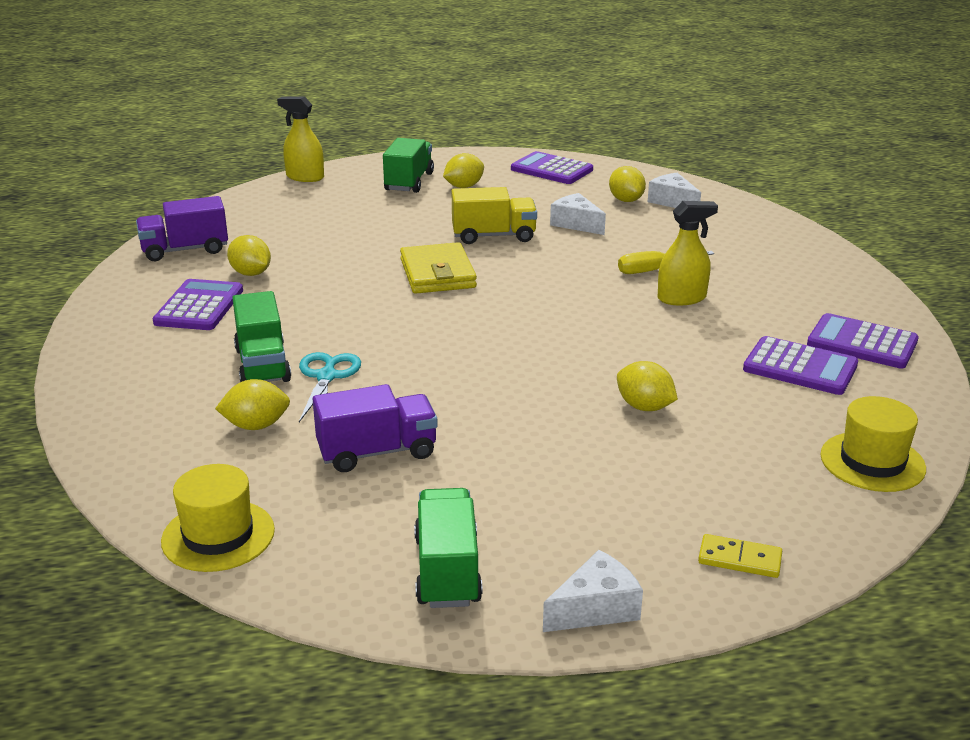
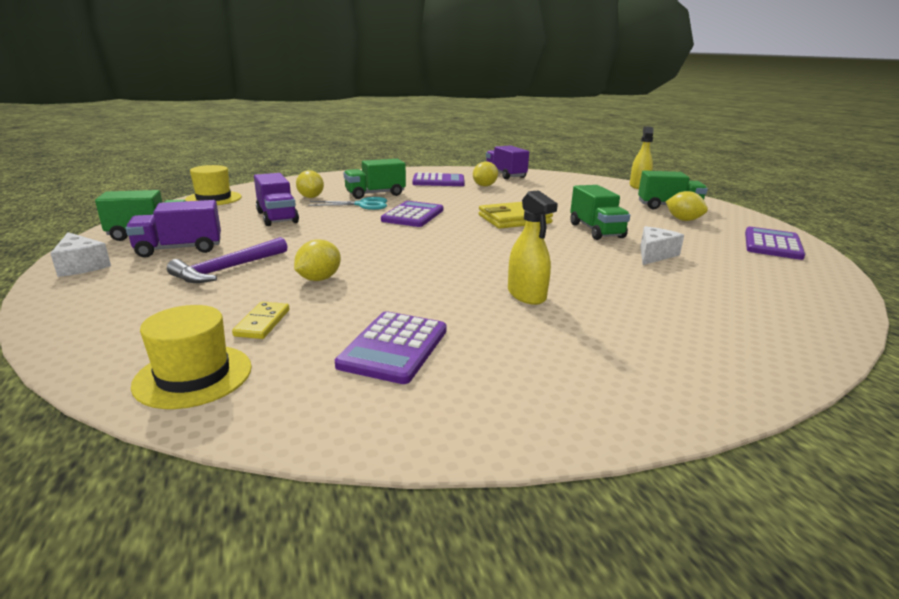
camera: 80 degrees right, 5 degrees down
yellow truck [452,187,537,244] -> green truck [570,185,630,240]
yellow lemon [609,166,646,202] -> none
yellow screwdriver [618,251,714,274] -> none
white cheese [648,173,701,208] -> none
yellow domino [698,534,782,578] -> yellow domino moved to [232,302,290,339]
purple calculator [807,313,919,368] -> purple calculator moved to [381,201,443,227]
none -> purple truck [125,200,221,258]
none -> purple hammer [167,237,288,283]

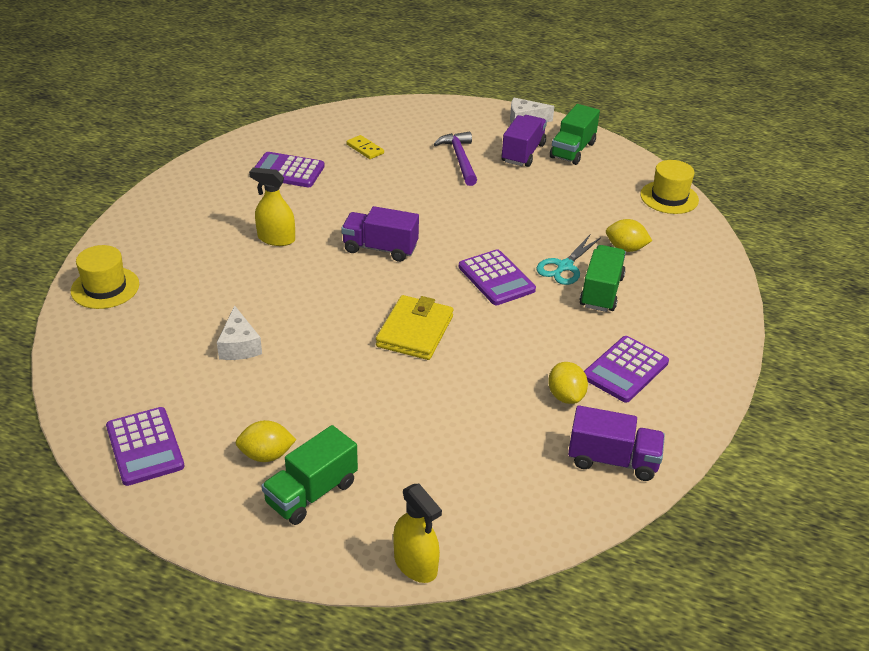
camera: 130 degrees right, 15 degrees up
yellow hat [131,305,252,409] -> yellow hat moved to [71,245,139,309]
purple truck [254,173,299,226] -> purple truck moved to [341,206,419,262]
yellow lemon [294,239,341,281] -> none
purple calculator [335,311,447,384] -> purple calculator turned 45 degrees counterclockwise [254,152,325,187]
green truck [570,185,630,240] -> none

